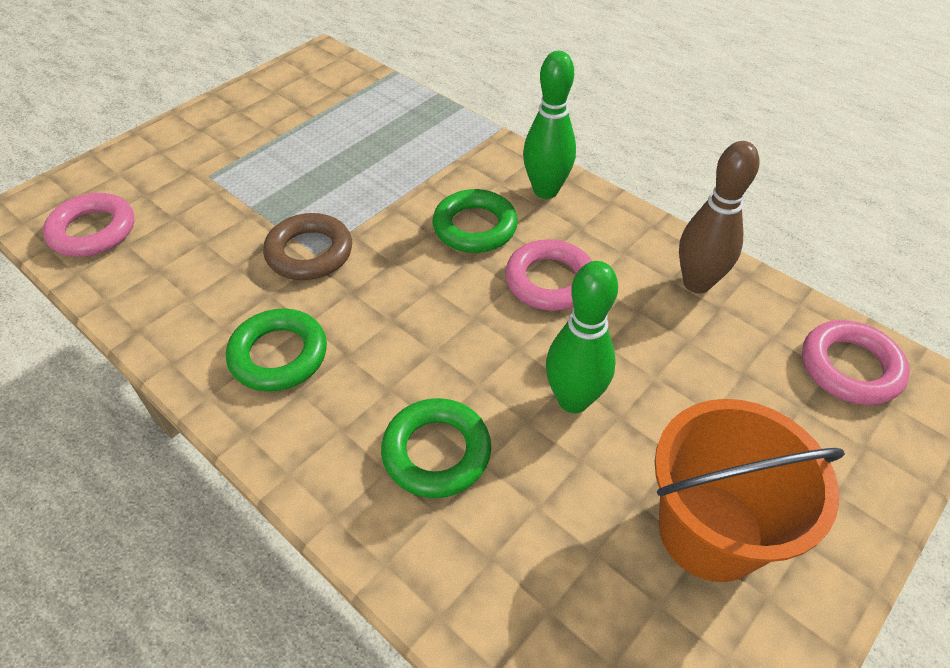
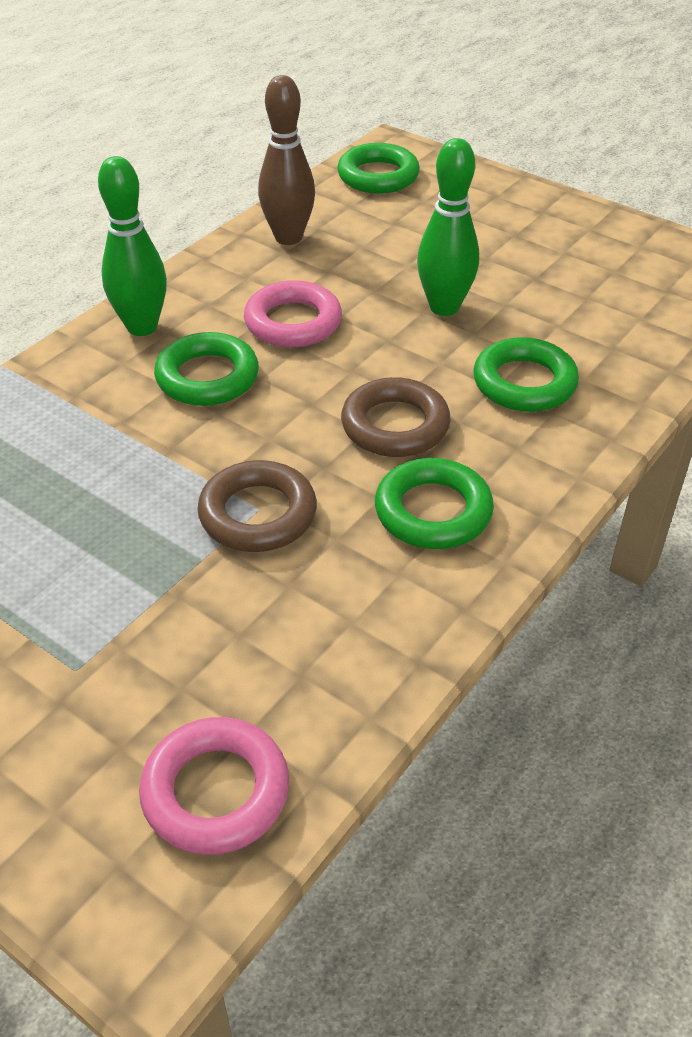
camera: 95 degrees left, 5 degrees down
orange bucket [655,399,845,582] -> none
pink ring [802,320,910,405] -> green ring [337,143,420,194]
none -> brown ring [341,377,451,457]

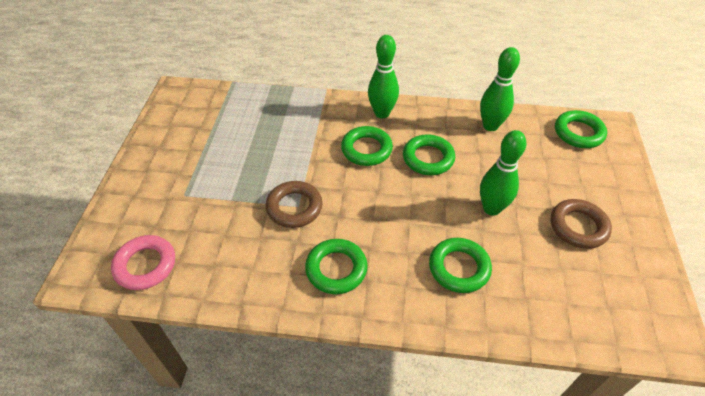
camera: 60 degrees right, 5 degrees up
pink ring [244,280,342,347] -> green ring [403,134,455,175]
brown bowling pin [258,75,315,245] -> green bowling pin [480,47,520,131]
brown ring [341,377,451,457] -> brown ring moved to [551,199,612,249]

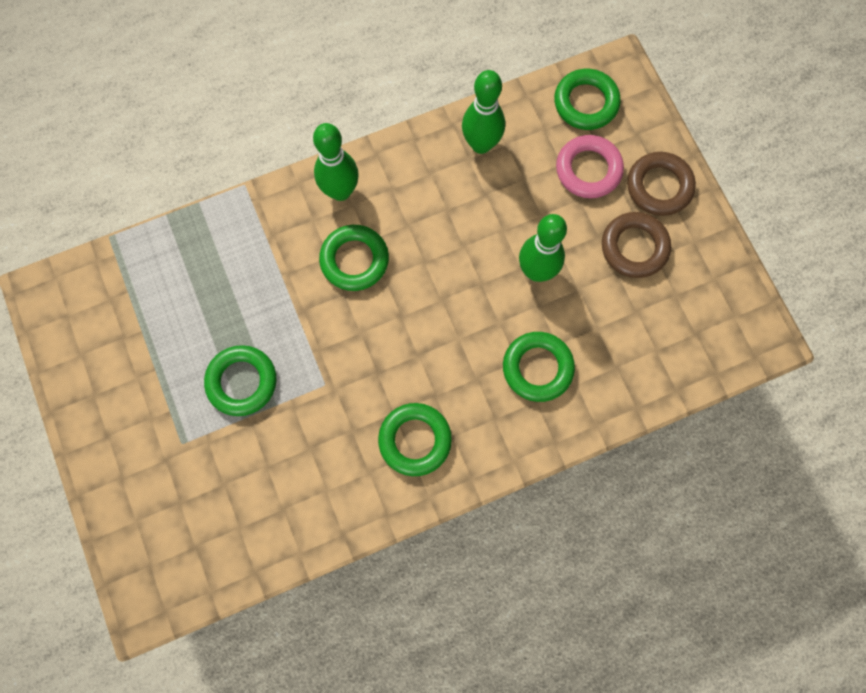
camera: 30 degrees left, 25 degrees up
pink ring [111,235,175,290] -> pink ring moved to [556,135,624,198]
brown ring [266,181,322,228] -> brown ring moved to [627,152,696,216]
green ring [403,134,455,175] -> green ring moved to [204,345,276,416]

